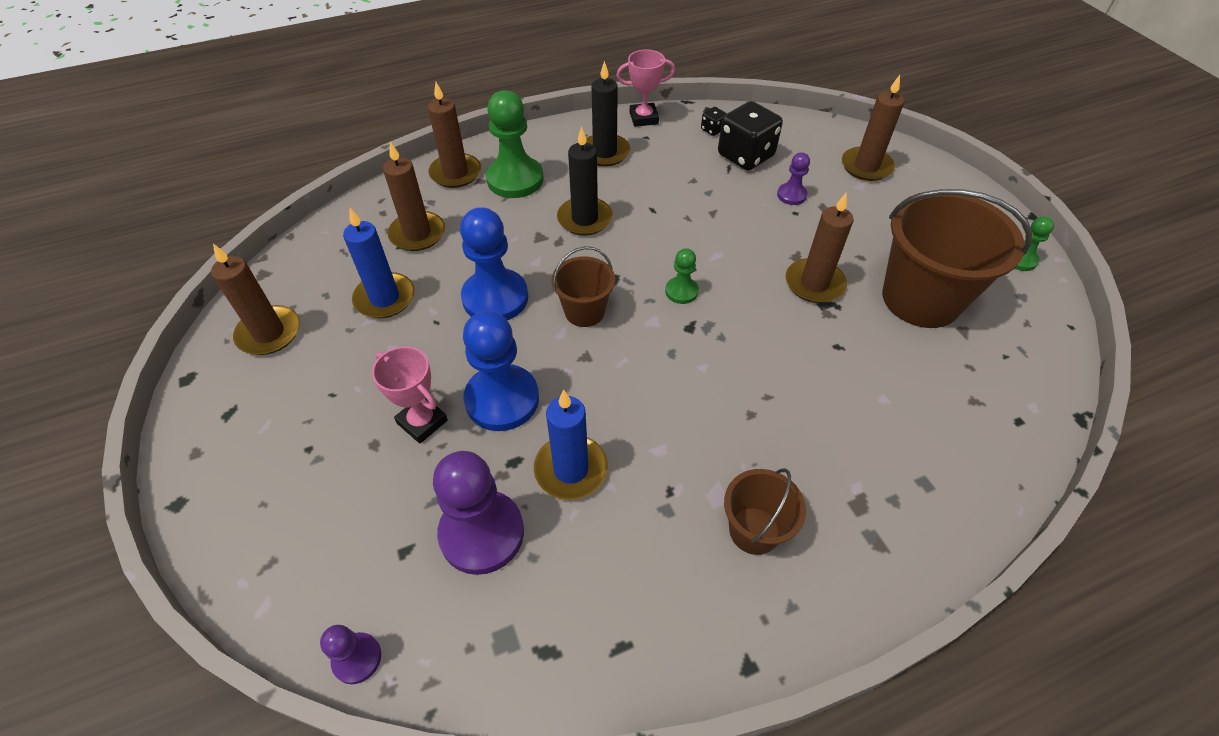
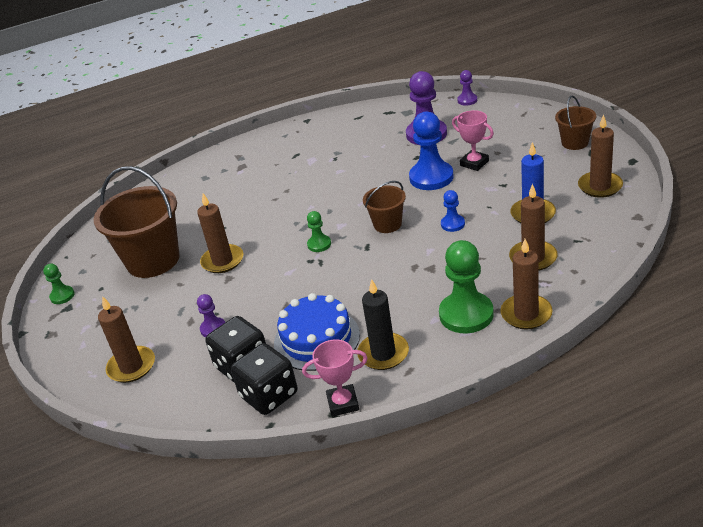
camera: 175 degrees left, 15 degrees down
blue pawn [460,207,528,320] -> blue pawn [441,190,465,232], size x0.51
blue candle [534,390,608,500] -> none
black candle [557,126,613,235] -> none
black dice [701,107,727,136] -> black dice [231,343,297,415], size x2.25
brown bucket [724,468,806,555] -> brown bucket moved to [555,95,596,150]
none -> blue cake [274,293,360,371]

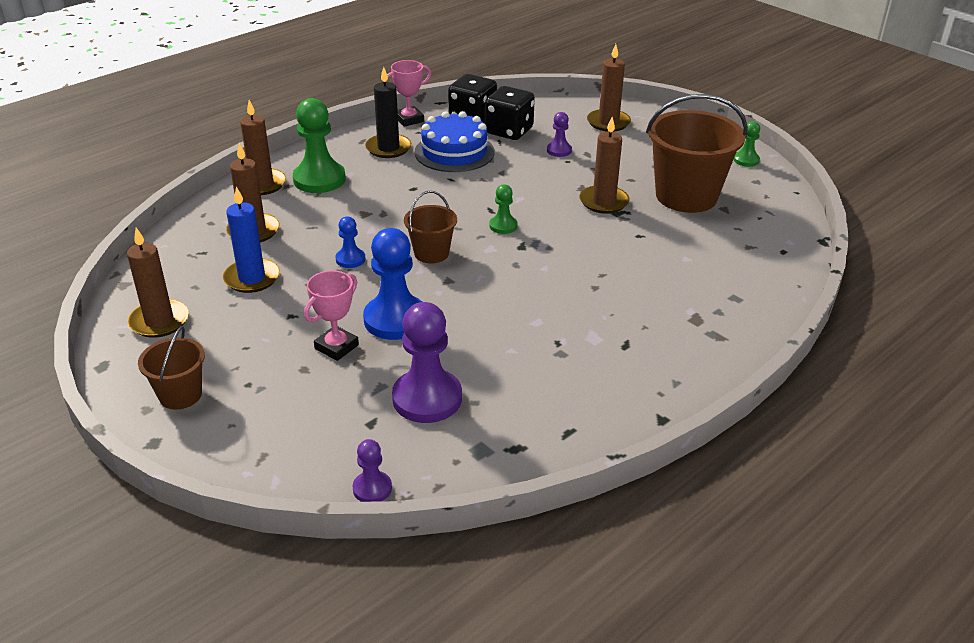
camera: 155 degrees right, 0 degrees up
pink trophy [452,110,494,171] -> pink trophy turned 75 degrees counterclockwise [304,271,359,361]

